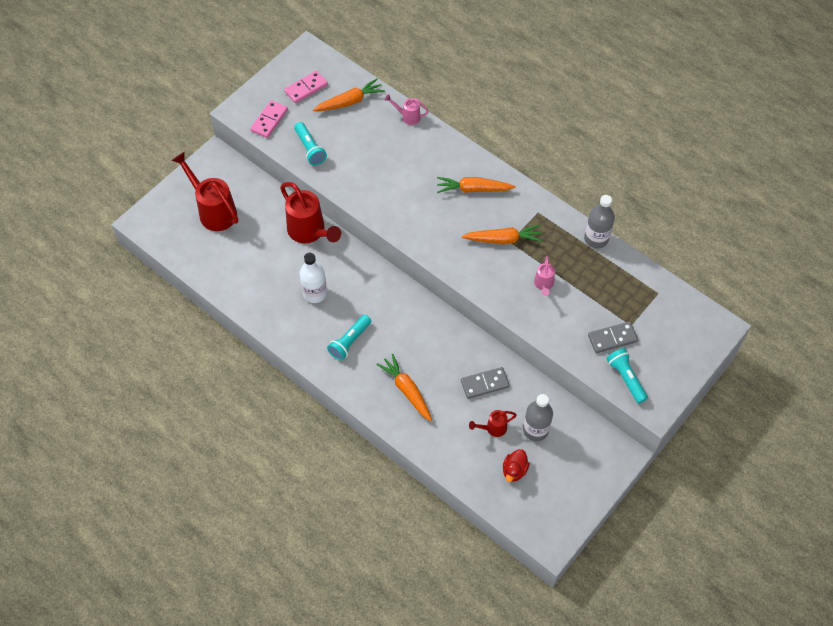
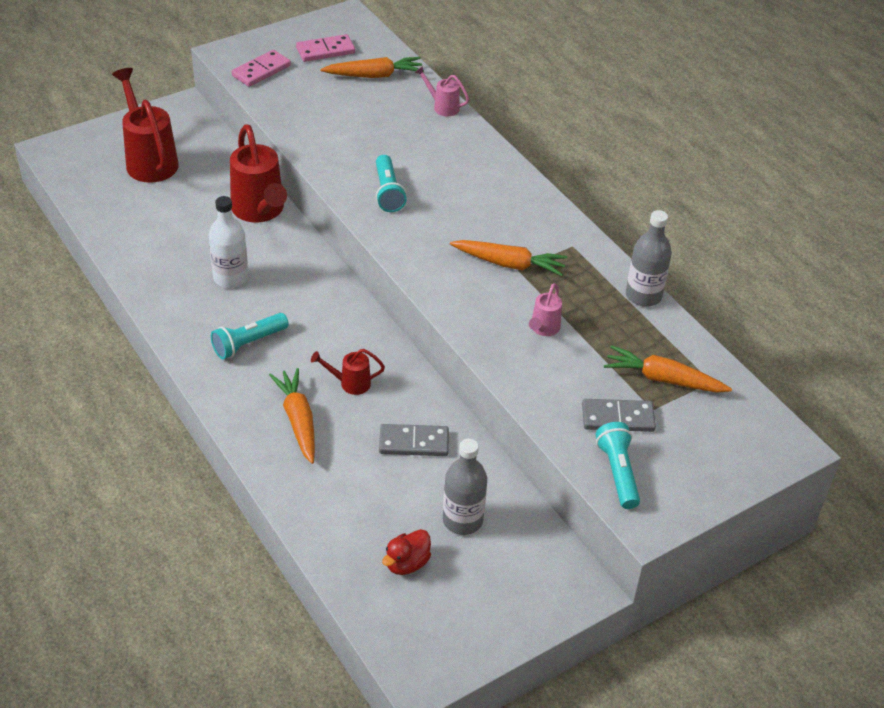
camera: 15 degrees right, 15 degrees down
turquoise flashlight [294,122,327,165] -> turquoise flashlight moved to [376,155,407,212]
orange carrot [437,177,515,193] -> orange carrot moved to [604,345,732,393]
red watering can [469,410,517,437] -> red watering can moved to [311,349,385,395]

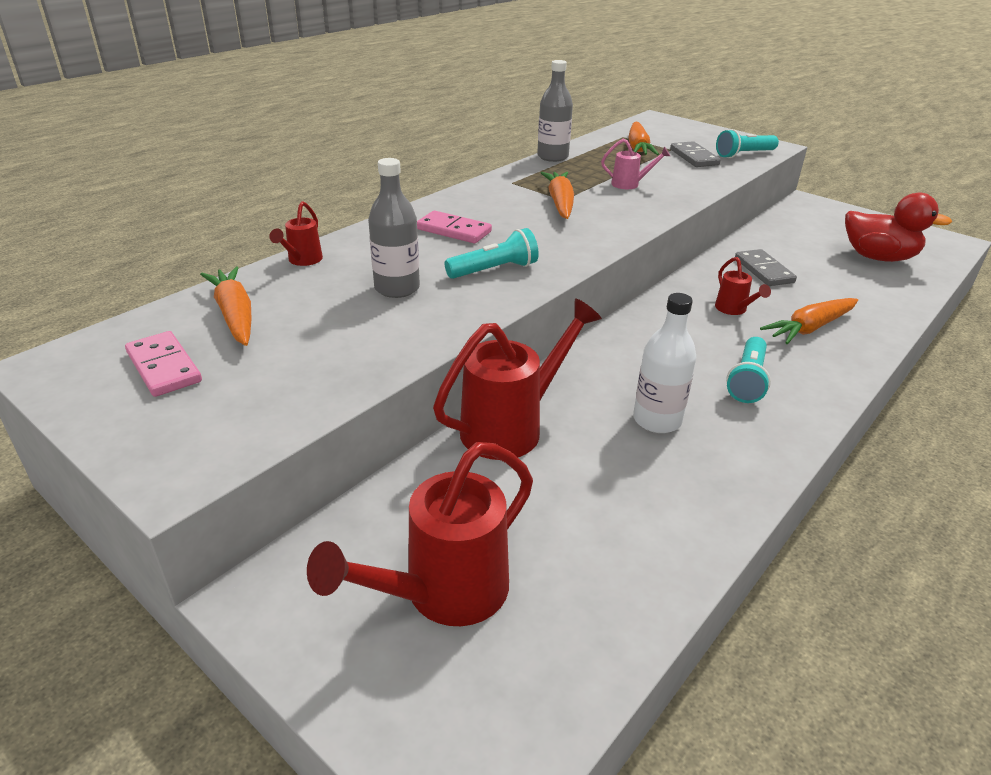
camera: 105 degrees left, 10 degrees down
turquoise flashlight [211,313,289,359] -> turquoise flashlight turned 75 degrees clockwise [726,337,771,403]
pink domino [232,50,291,87] -> pink domino moved to [417,211,492,243]
red duck [382,529,431,575] -> red duck [845,193,952,262], size x1.78
pink watering can [415,66,469,116] -> red watering can [269,201,323,266]
grey bottle [443,439,487,535] -> grey bottle moved to [368,158,420,298]

